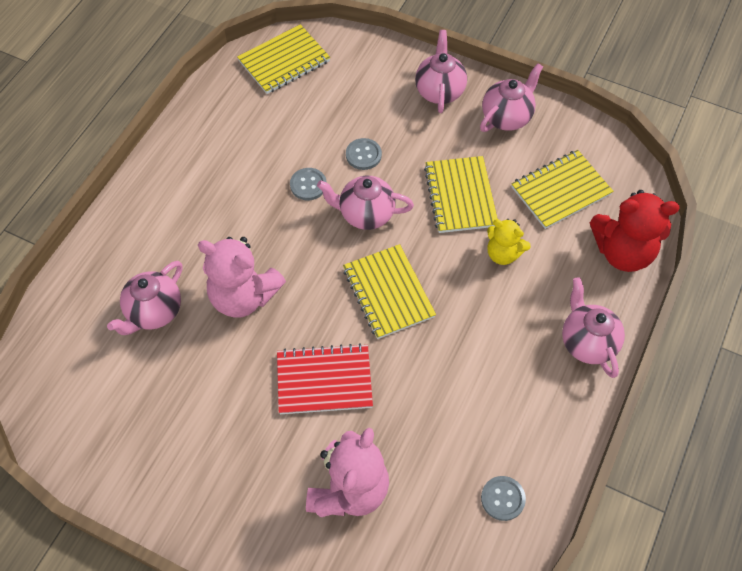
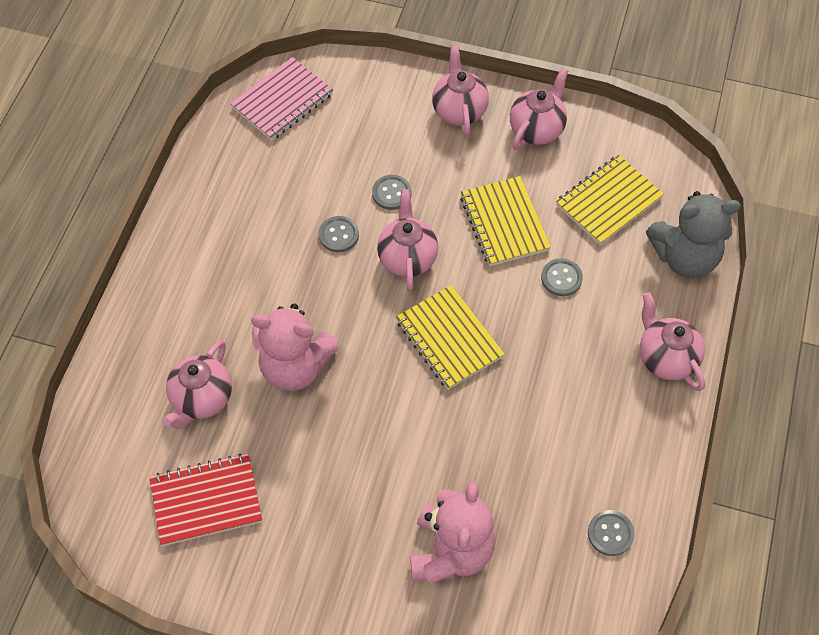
camera: 10 degrees left, 0 degrees up
yellow notebook [237,24,330,94] -> pink notebook [230,57,333,141]
red notebook [277,343,373,414] -> red notebook moved to [149,453,262,546]
pink teapot [317,176,414,230] -> pink teapot turned 90 degrees clockwise [377,189,438,291]
yellow teddy bear [487,219,531,265] -> grey button [541,258,583,296]
red teddy bear [590,190,680,272] -> grey teddy bear [646,191,741,278]

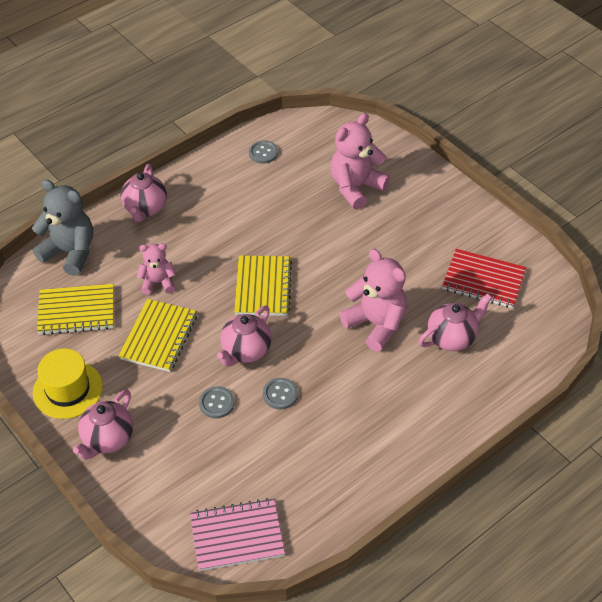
camera: 145 degrees left, 10 degrees down
pink teapot [510,68,568,150] -> yellow hat [33,349,103,419]
grey button [541,258,583,296] -> pink teddy bear [137,243,176,295]

